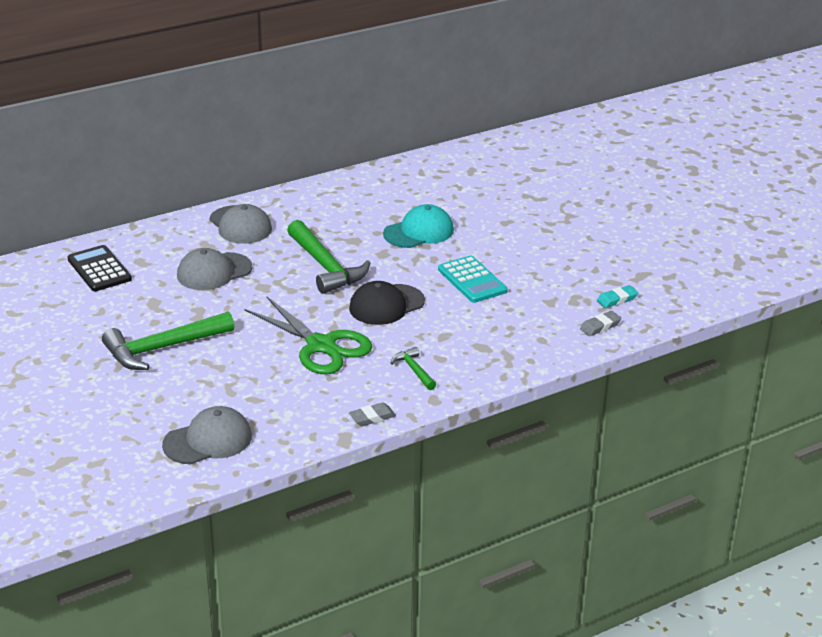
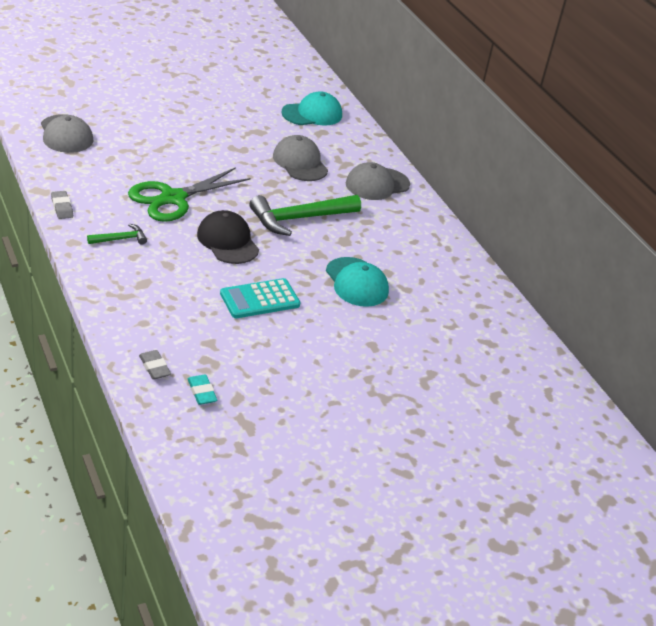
camera: 90 degrees right, 5 degrees up
black calculator [67,245,132,291] -> turquoise cap [282,91,342,125]
green hammer [102,311,235,370] -> none

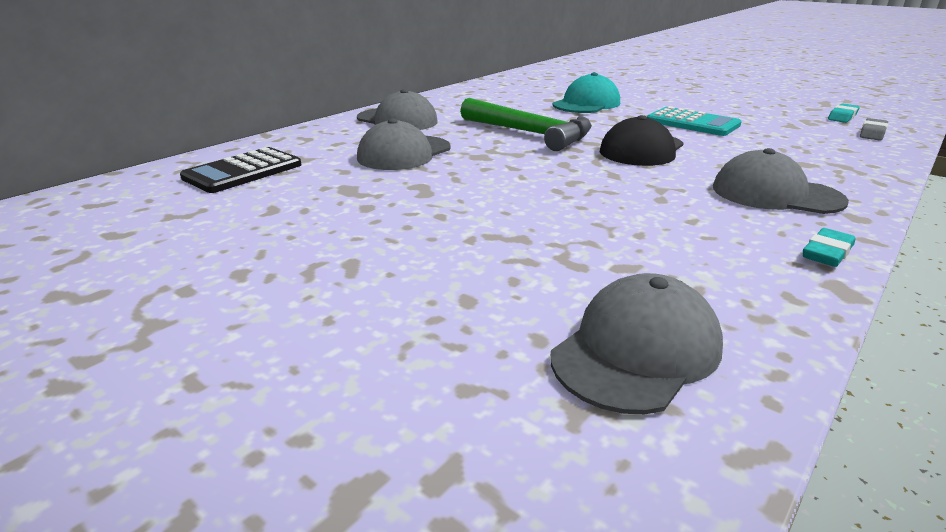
camera: 110 degrees left, 10 degrees down
grey eraser [51,191,73,219] -> turquoise eraser [803,228,856,267]
green hammer [87,224,147,245] -> grey cap [713,148,849,214]
green scissors [128,167,251,222] -> none
turquoise cap [282,91,342,125] -> black calculator [180,147,301,193]

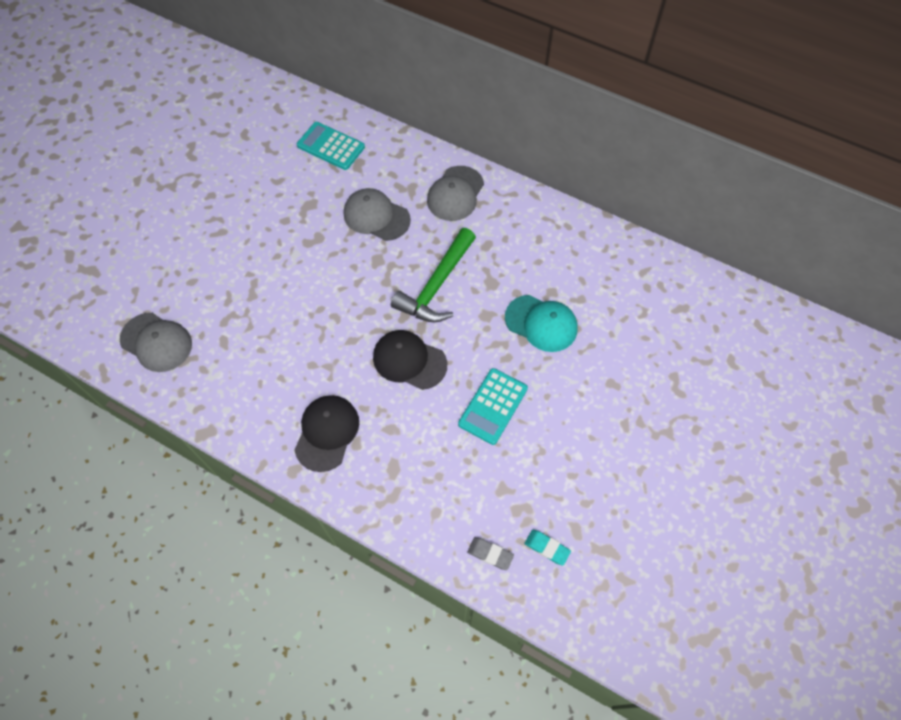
camera: 80 degrees right, 35 degrees up
black calculator [180,147,301,193] -> turquoise calculator [297,122,365,170]
grey cap [713,148,849,214] -> black cap [294,395,359,472]
turquoise eraser [803,228,856,267] -> none

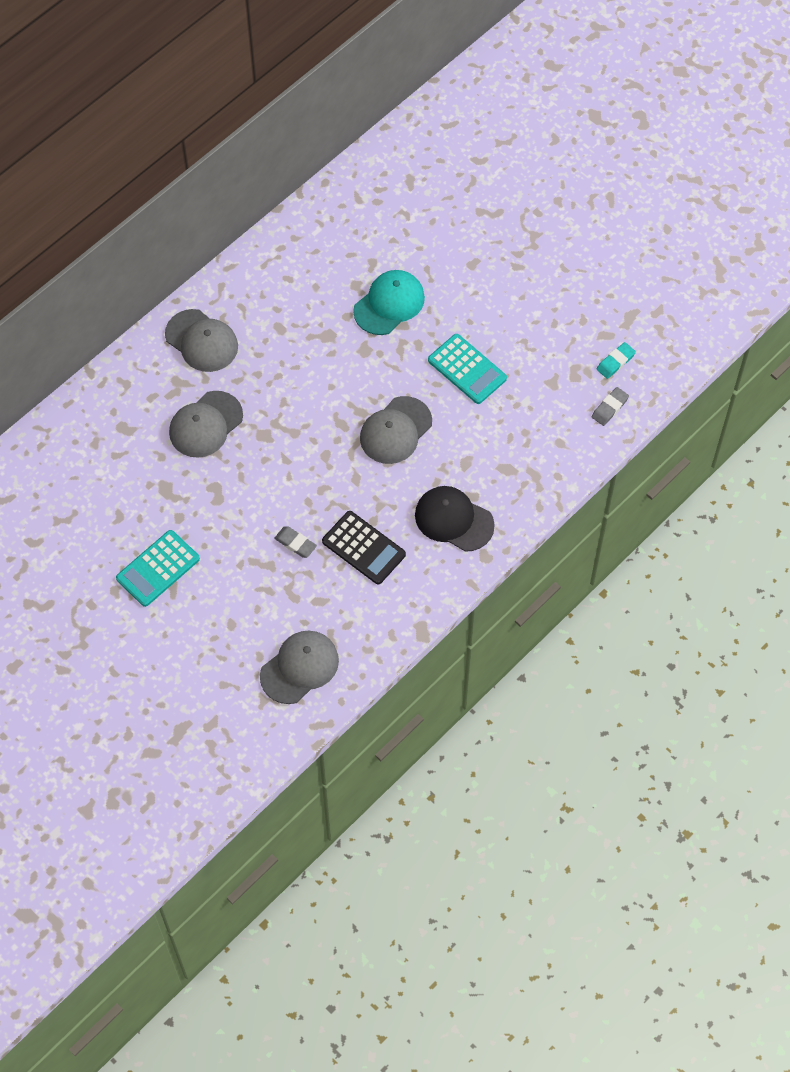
camera: 75 degrees left, 0 degrees up
turquoise calculator [297,122,365,170] -> turquoise calculator moved to [116,530,200,607]
black cap [373,330,447,390] -> grey cap [360,396,432,464]
green hammer [391,228,476,323] -> none
none -> grey eraser [274,526,317,558]
none -> black calculator [322,511,406,585]

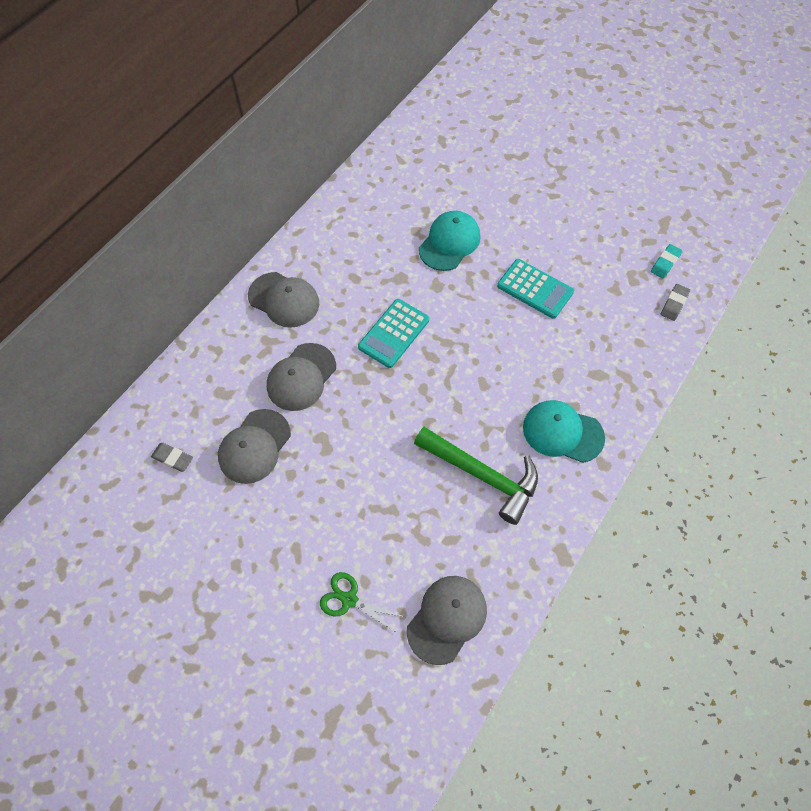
camera: 10 degrees left, 0 degrees up
turquoise calculator [116,530,200,607] -> turquoise calculator moved to [358,299,429,368]
grey eraser [274,526,317,558] -> grey eraser moved to [151,443,193,472]
black calculator [322,511,406,585] -> green hammer [414,427,538,525]
grey cap [360,396,432,464] -> grey cap moved to [218,409,291,484]
black cap [415,486,495,552] -> turquoise cap [523,400,605,463]
none -> green scissors [320,572,404,633]

